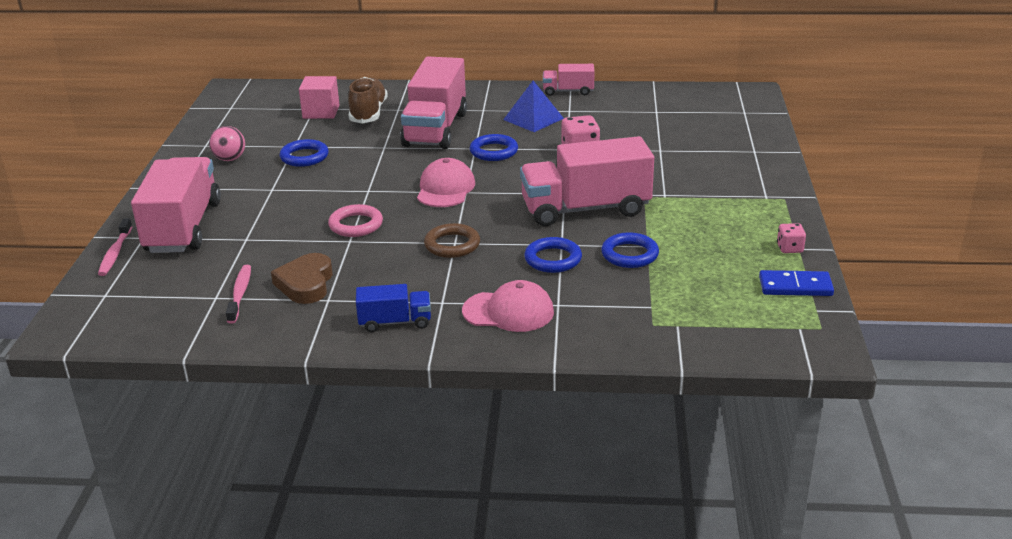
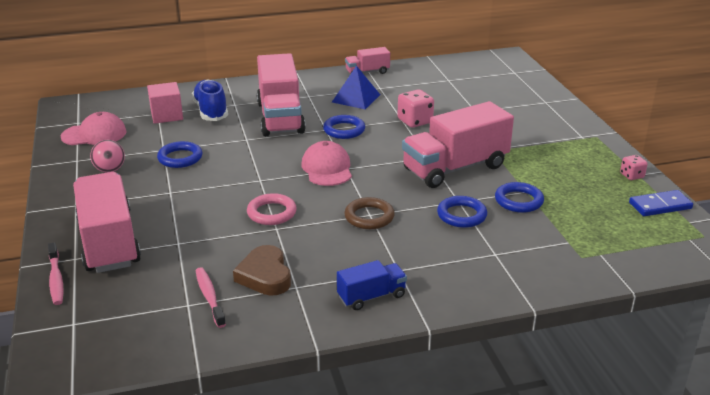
camera: 20 degrees left, 0 degrees up
brown shoe [348,77,388,124] -> blue shoe [192,79,228,121]
pink cap [462,280,554,332] -> pink cap moved to [61,112,127,145]

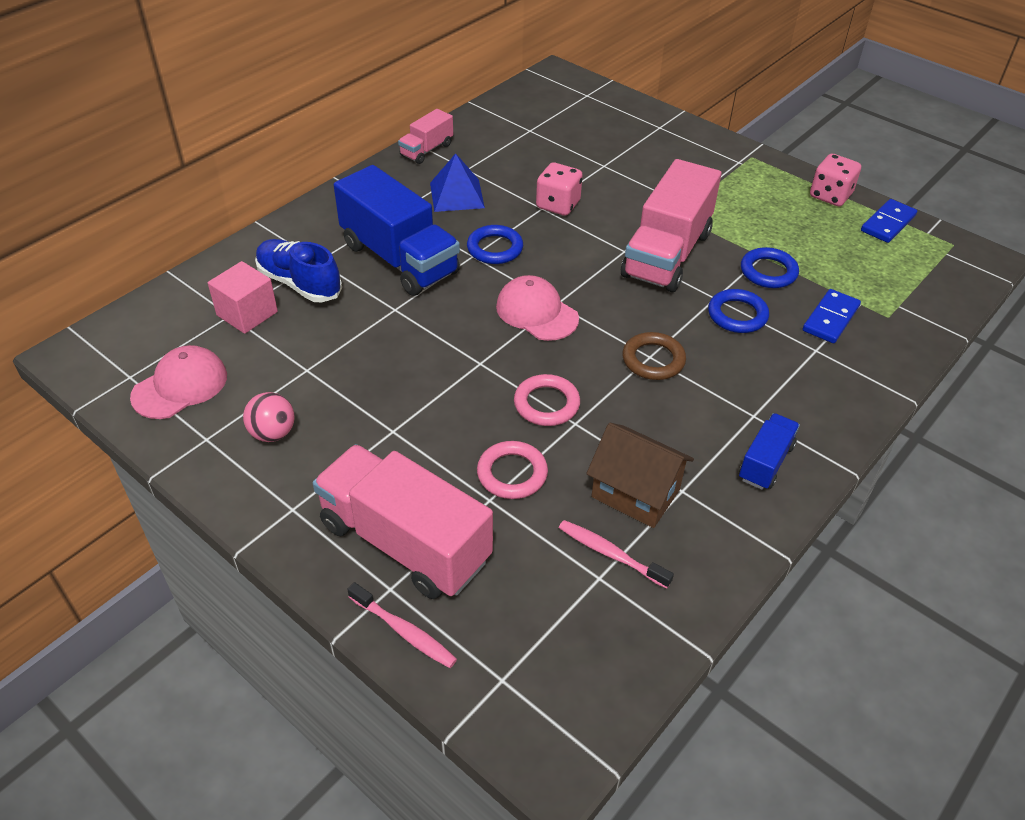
camera: 35 degrees left, 15 degrees up
blue ring [157,141,202,168] -> none
brown heart [233,245,291,296] -> brown house [586,423,694,528]
pink truck [257,53,306,136] -> blue truck [334,165,460,296]
pink dice [620,155,648,180] -> pink dice [810,154,861,206], size x1.67
none -> pink ring [477,441,548,499]
none -> blue domino [803,289,861,343]

